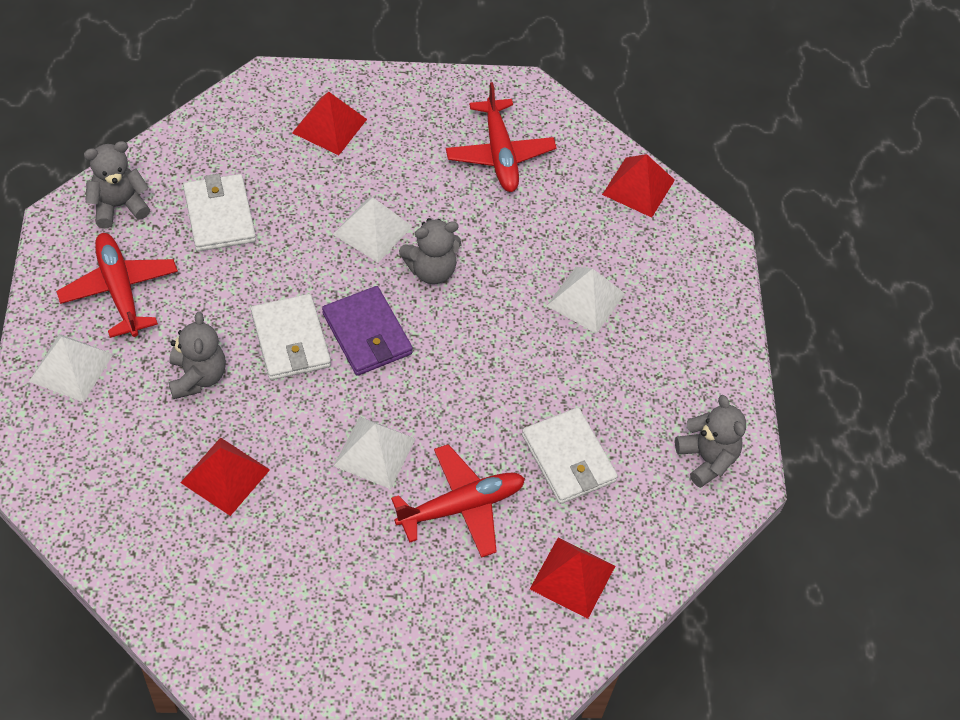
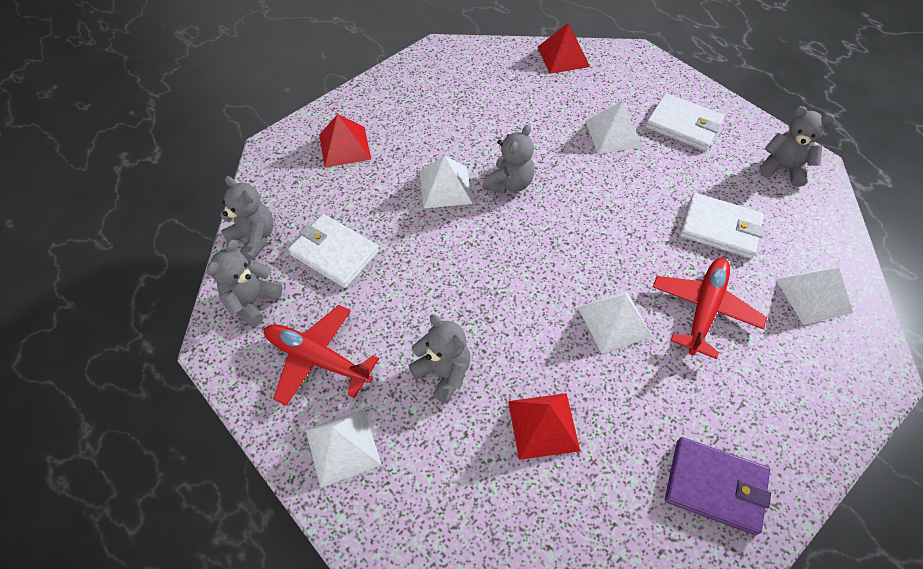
camera: 35 degrees left, 0 degrees up
white wallet [251,294,331,380] -> white wallet moved to [646,93,724,151]
purple wallet [322,286,413,376] -> purple wallet moved to [665,437,771,535]
red plane [446,82,556,192] -> none
red pyramid [530,538,615,619] -> white pyramid [776,268,853,325]
none -> grey teddy bear [220,176,274,260]

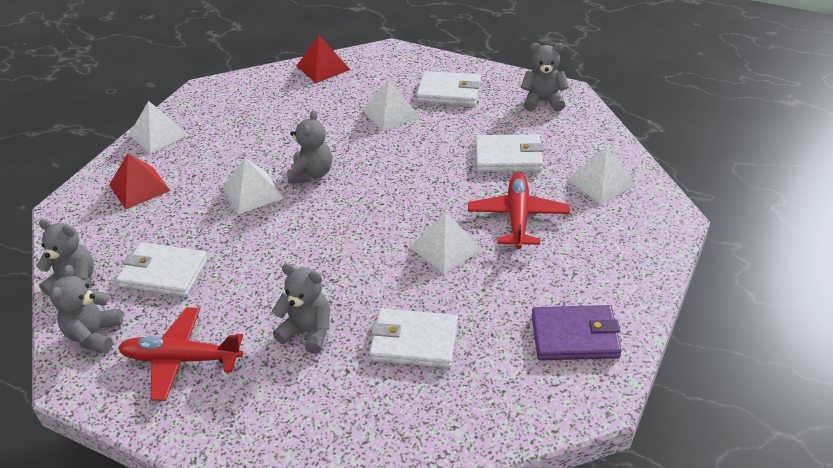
camera: 20 degrees left, 15 degrees down
white pyramid [306,409,382,488] -> white pyramid moved to [129,101,189,154]
red pyramid [508,393,580,460] -> white wallet [369,308,458,368]

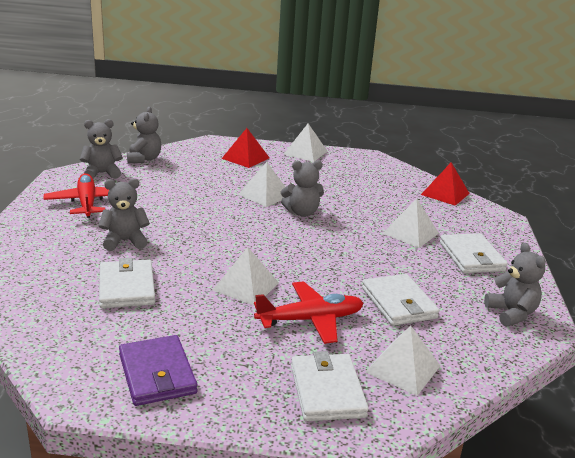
camera: 65 degrees right, 15 degrees down
white wallet [116,243,208,297] -> white wallet moved to [291,351,369,421]
grey teddy bear [272,263,330,354] -> grey teddy bear turned 105 degrees counterclockwise [98,178,150,251]

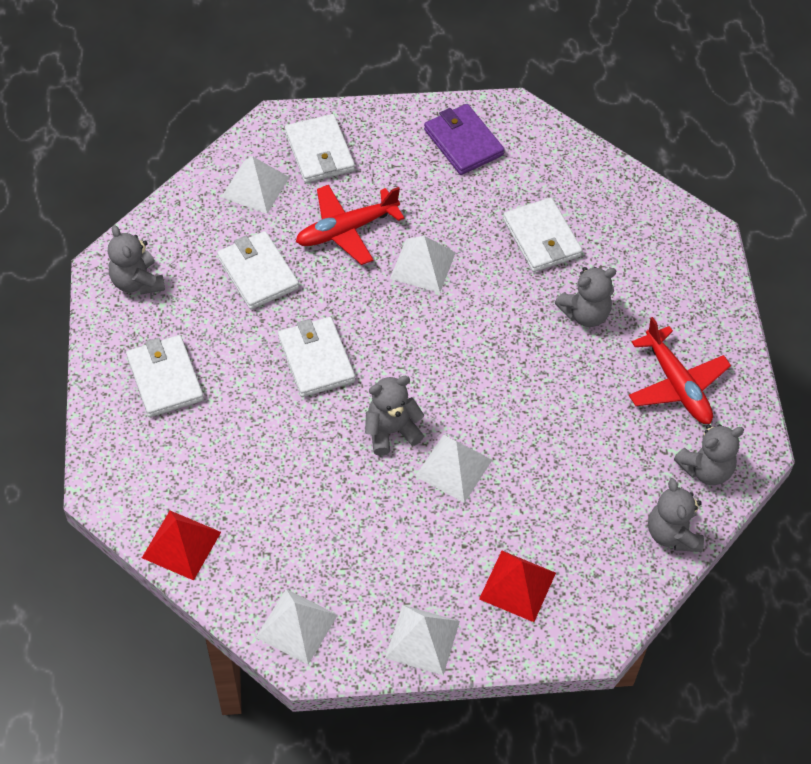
camera: 170 degrees right, 30 degrees up
white pyramid [382,198,439,248] -> white pyramid moved to [256,589,338,664]
none -> white wallet [278,317,355,397]

